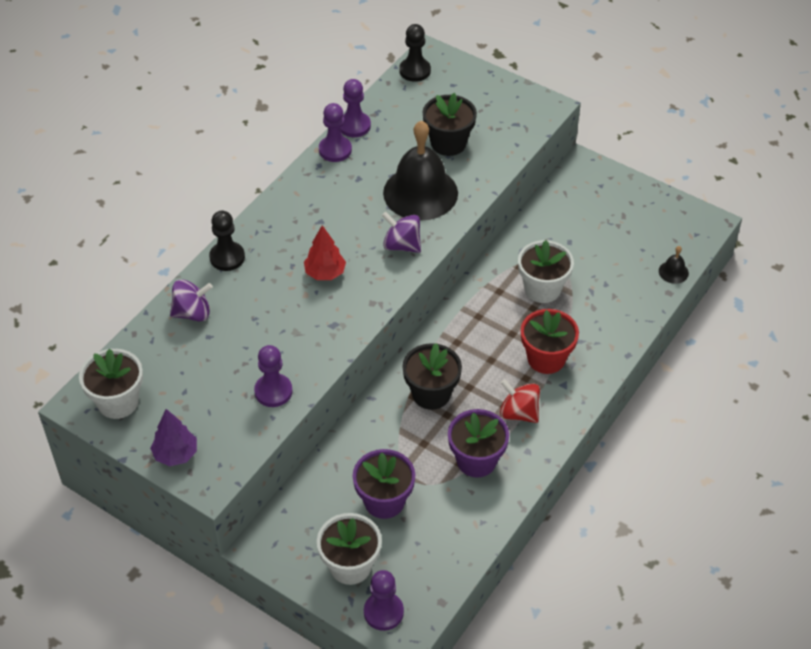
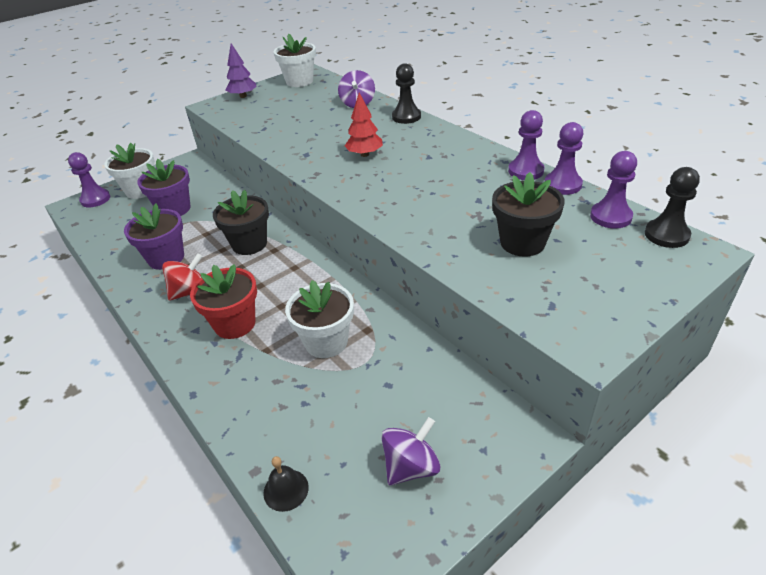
camera: 110 degrees right, 10 degrees down
purple pawn [254,345,293,407] -> purple pawn moved to [590,151,637,228]
purple spinning top [382,212,421,253] -> purple spinning top moved to [381,417,440,486]
black bell [383,120,458,221] -> none

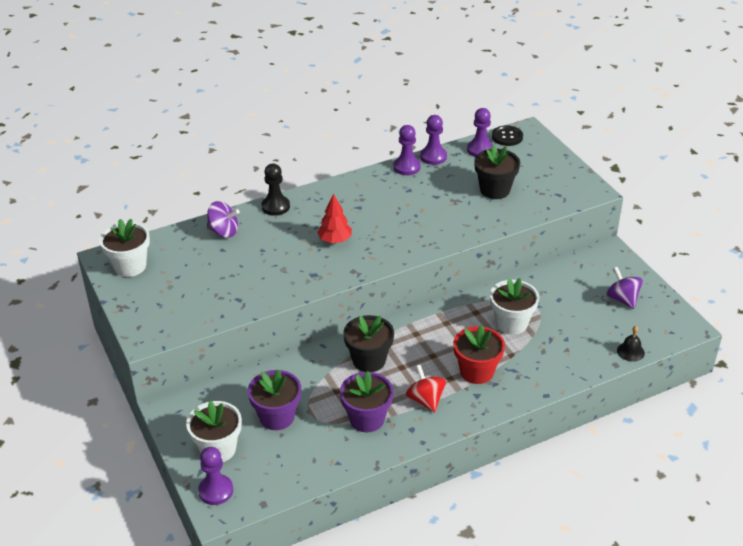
camera: 80 degrees left, 0 degrees up
purple tree [226,44,257,98] -> none
black pawn [645,167,700,248] -> black button [492,125,523,146]

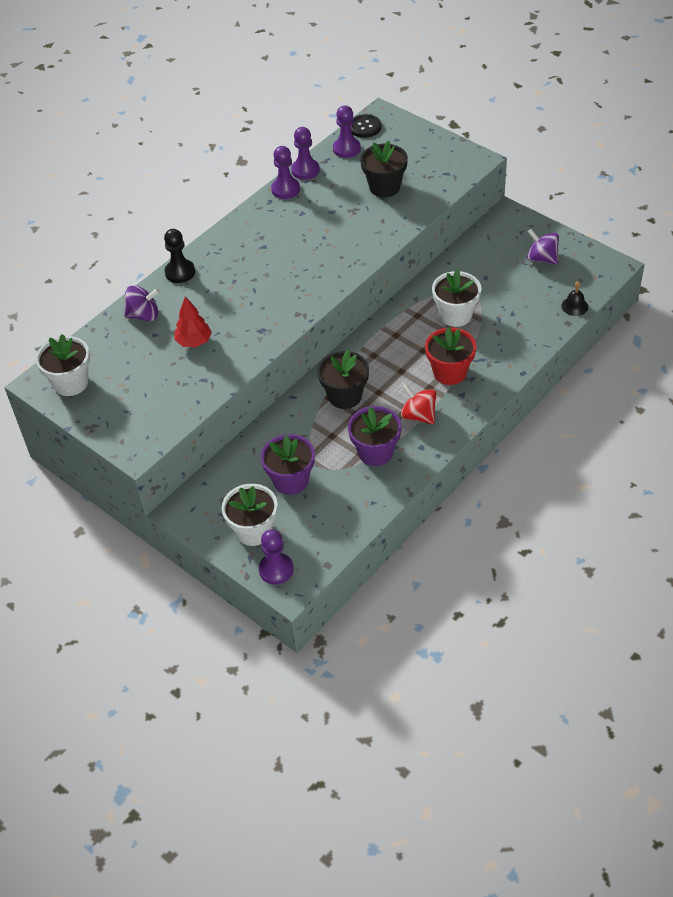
camera: 20 degrees left, 10 degrees up
red tree [317,194,352,243] -> red tree moved to [174,296,212,347]

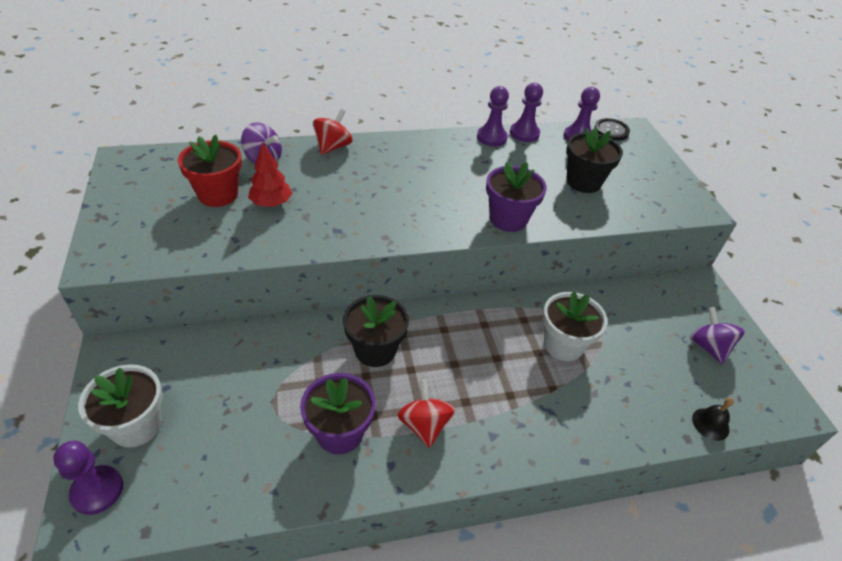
camera: 30 degrees right, 5 degrees down
white flower pot [36,334,90,396] -> none
black pawn [164,229,195,283] -> red spinning top [313,109,353,155]
purple flower pot [261,434,315,495] -> purple flower pot moved to [486,162,547,232]
red flower pot [425,327,476,385] -> red flower pot moved to [178,135,242,207]

